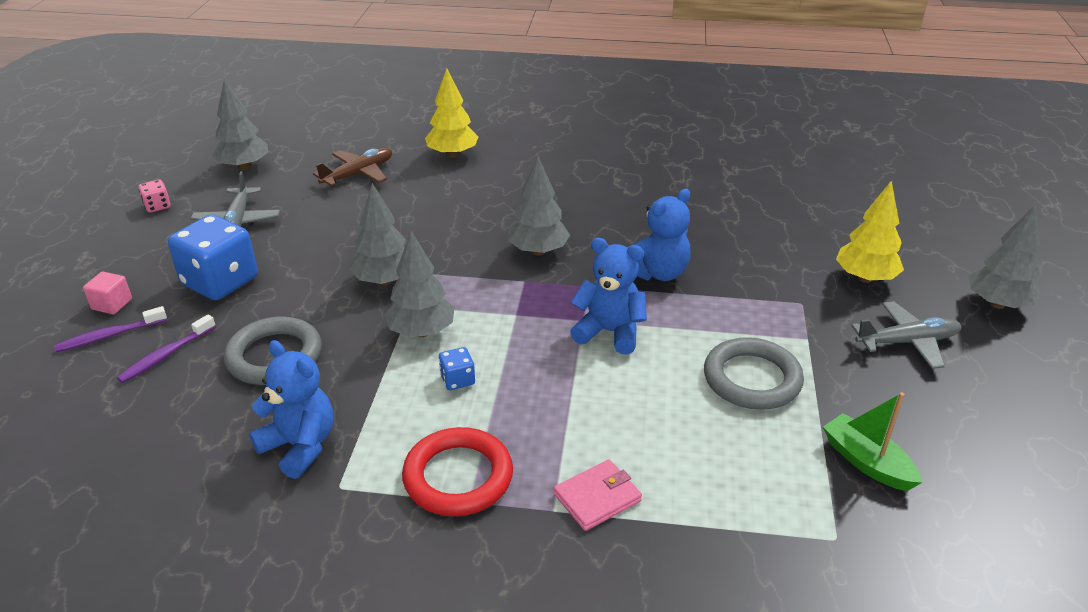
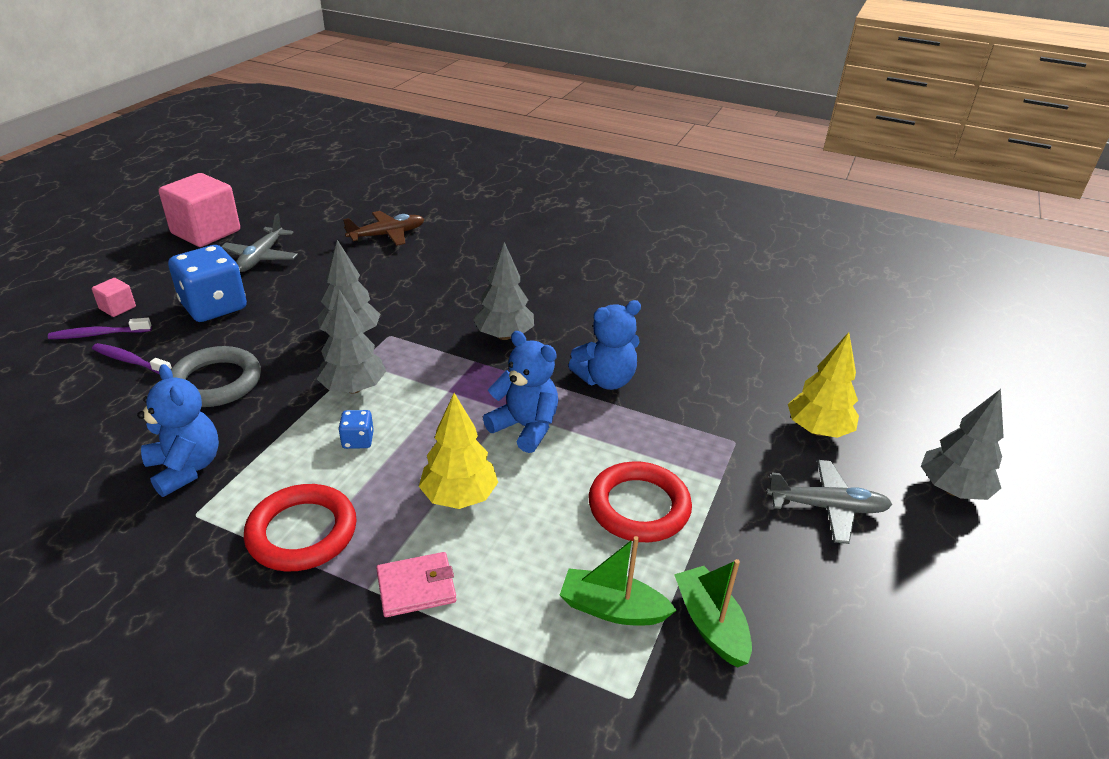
camera: 15 degrees right, 0 degrees up
purple toothbrush [117,314,216,383] -> purple toothbrush turned 60 degrees clockwise [92,343,172,375]
pink dice [138,180,171,213] -> pink cube [159,173,240,247]
grey tree [212,79,268,170] -> none
yellow tree [425,68,478,158] -> yellow tree moved to [419,393,498,509]
grey ring [704,337,804,410] -> red ring [589,461,692,542]
none -> green boat [560,536,677,625]

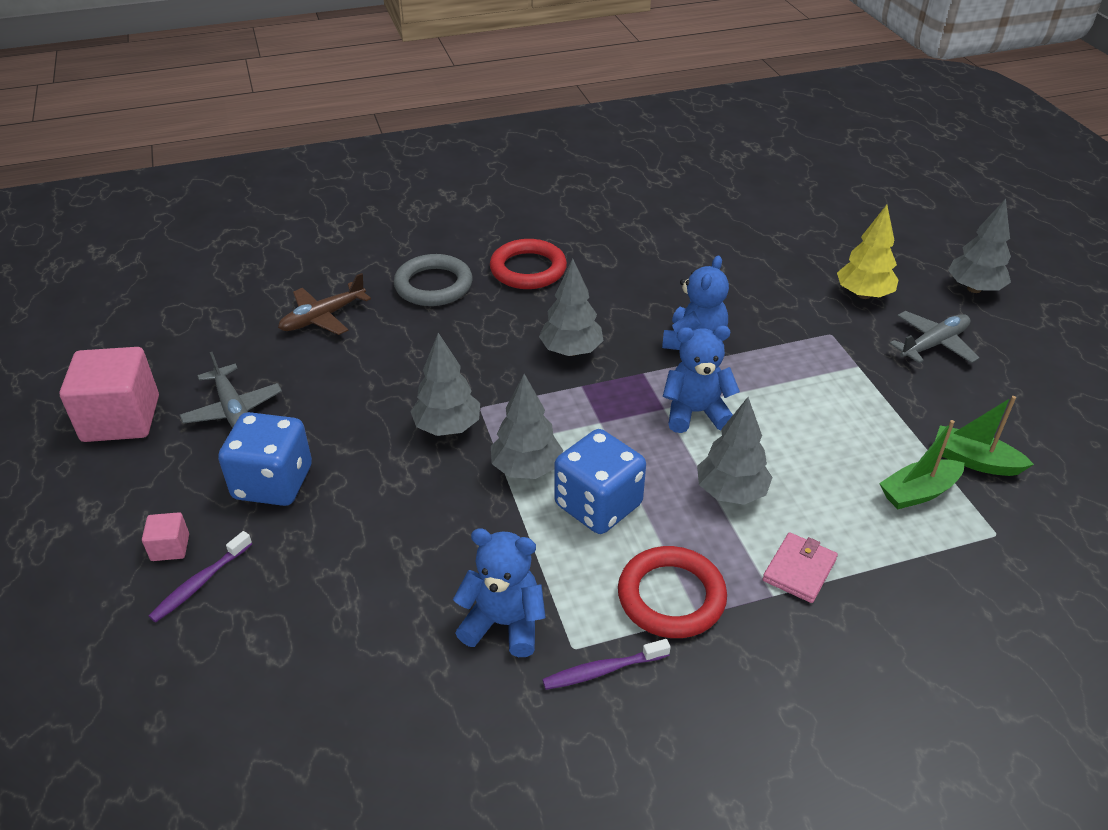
camera: 40 degrees left, 5 degrees up
purple toothbrush [92,343,172,375] -> purple toothbrush moved to [542,639,671,690]
grey ring [171,346,261,407] -> grey ring moved to [394,254,473,306]
blue dice [339,410,374,449] -> blue dice [554,429,646,534], size x2.24
brown plane [343,211,424,246] -> brown plane turned 150 degrees counterclockwise [278,273,371,335]
yellow tree [419,393,498,509] -> grey tree [697,397,773,505]
red ring [589,461,692,542] -> red ring moved to [490,239,567,289]

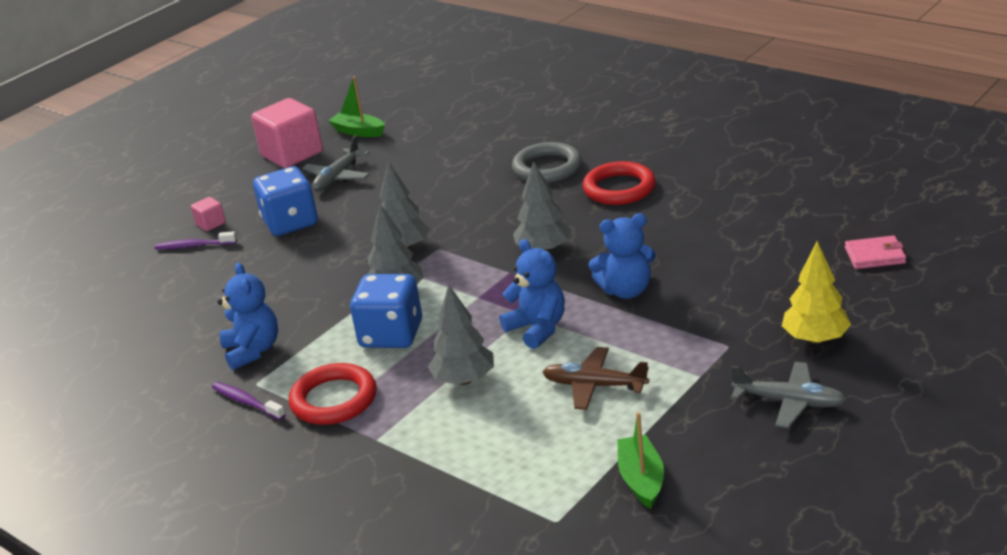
camera: 60 degrees right, 10 degrees down
brown plane [278,273,371,335] -> brown plane moved to [543,347,649,410]
pink wallet [763,532,838,603] -> pink wallet moved to [845,235,906,269]
green boat [879,420,964,509] -> green boat moved to [328,76,385,137]
grey tree [948,199,1011,293] -> none

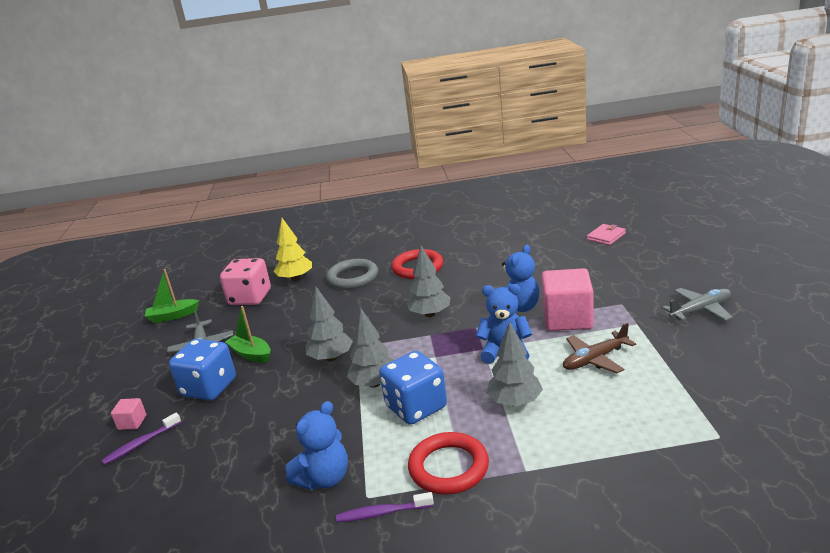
camera: 45 degrees left, 5 degrees down
blue teddy bear [217,263,278,370] -> blue teddy bear turned 105 degrees clockwise [285,401,348,490]
pink cube [251,98,323,168] -> pink cube moved to [542,268,593,331]
green boat [617,412,664,509] -> green boat moved to [225,306,270,363]
yellow tree [782,241,851,344] -> yellow tree moved to [274,218,312,281]
none -> pink dice [220,258,271,305]

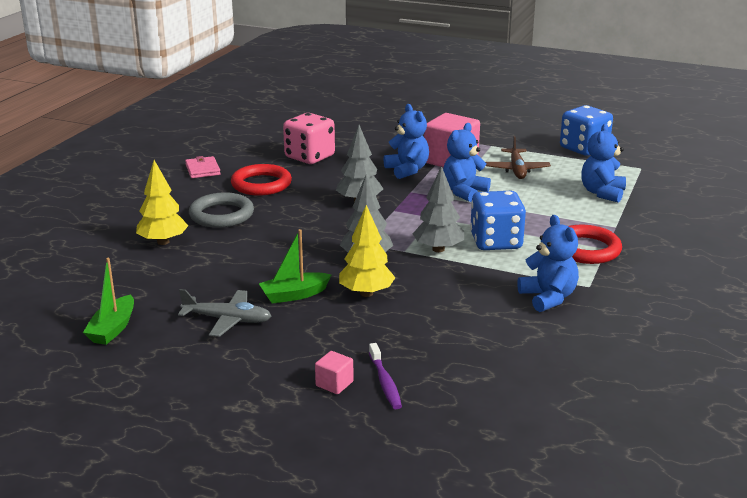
camera: 65 degrees left, 0 degrees up
blue dice [169,339,236,401] -> blue dice moved to [560,105,613,156]
pink dice [220,258,271,305] -> pink dice moved to [283,113,335,164]
purple toothbrush [336,492,434,522] -> none
grey tree [487,322,543,406] -> none
pink wallet [587,224,626,245] -> pink wallet moved to [185,156,221,178]
grey plane [662,288,733,321] -> none
none -> yellow tree [339,205,396,297]
none -> blue teddy bear [581,124,626,203]

